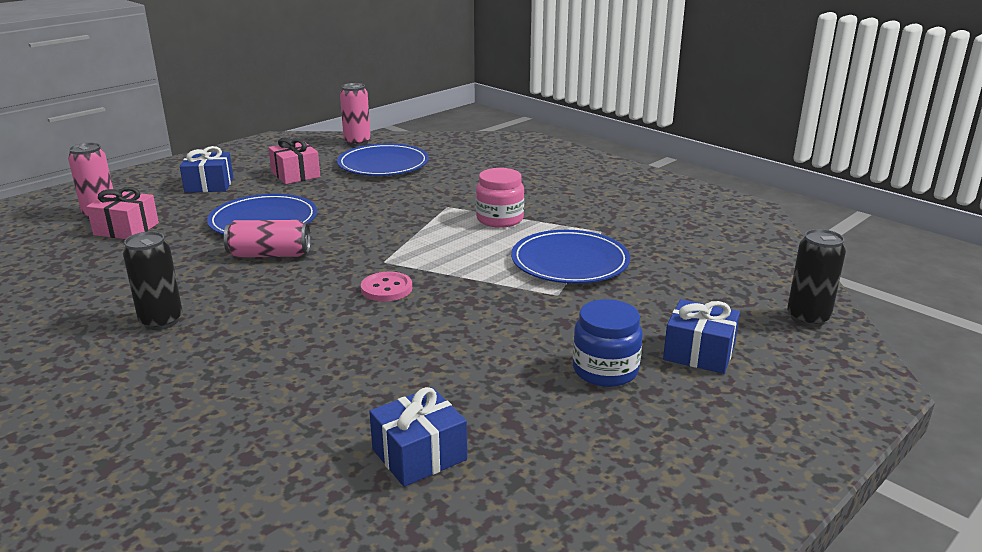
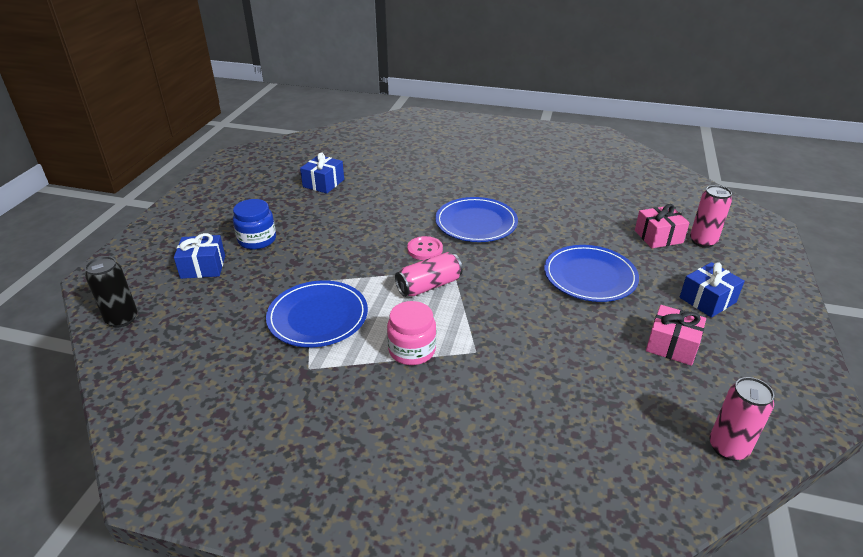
camera: 150 degrees right, 10 degrees up
black can [123,231,183,330] -> none
pink can [224,220,311,257] -> pink can moved to [395,252,463,297]
blue plate [337,143,429,176] -> blue plate moved to [435,197,518,242]

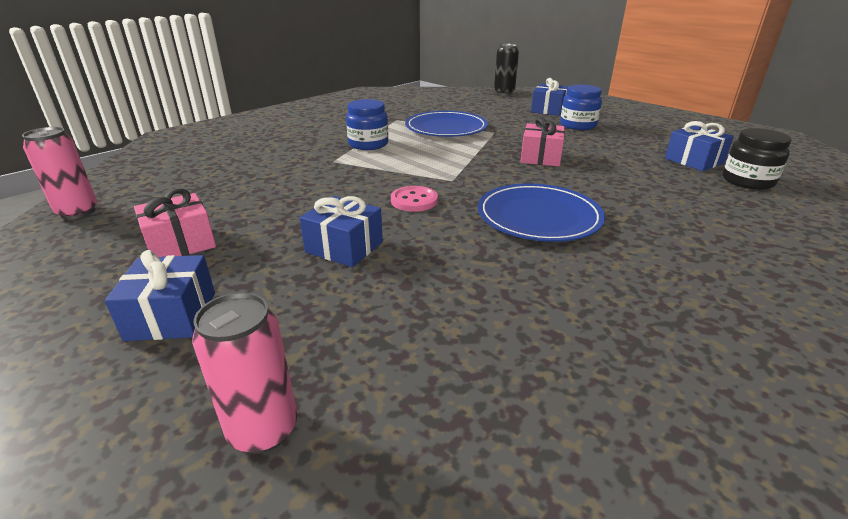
camera: 120 degrees right, 5 degrees down
pink jar [387,301,436,365] -> blue jar [346,99,388,150]
pink can [395,252,463,297] -> none
pink button [407,236,443,260] -> pink button moved to [391,186,438,212]
blue plate [544,245,639,302] -> blue gift [299,196,383,267]
pink gift [635,204,689,248] -> pink gift moved to [521,117,565,166]
none -> black jar [723,128,792,190]

